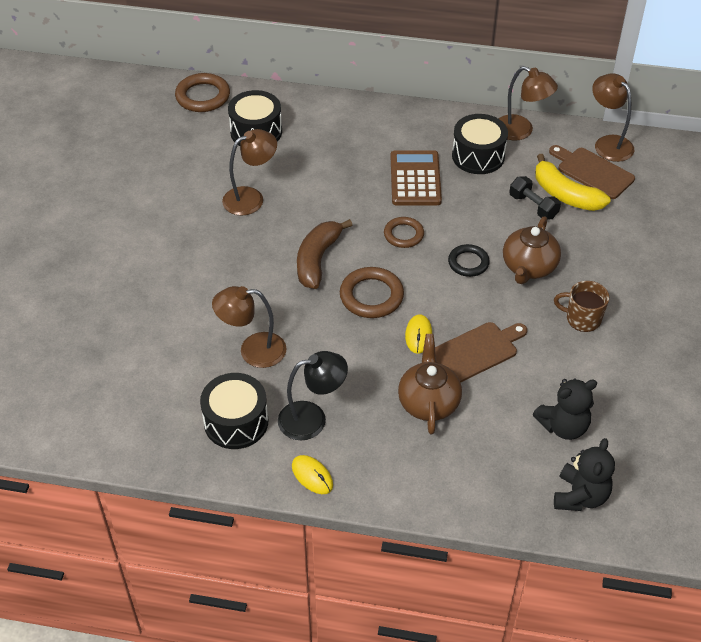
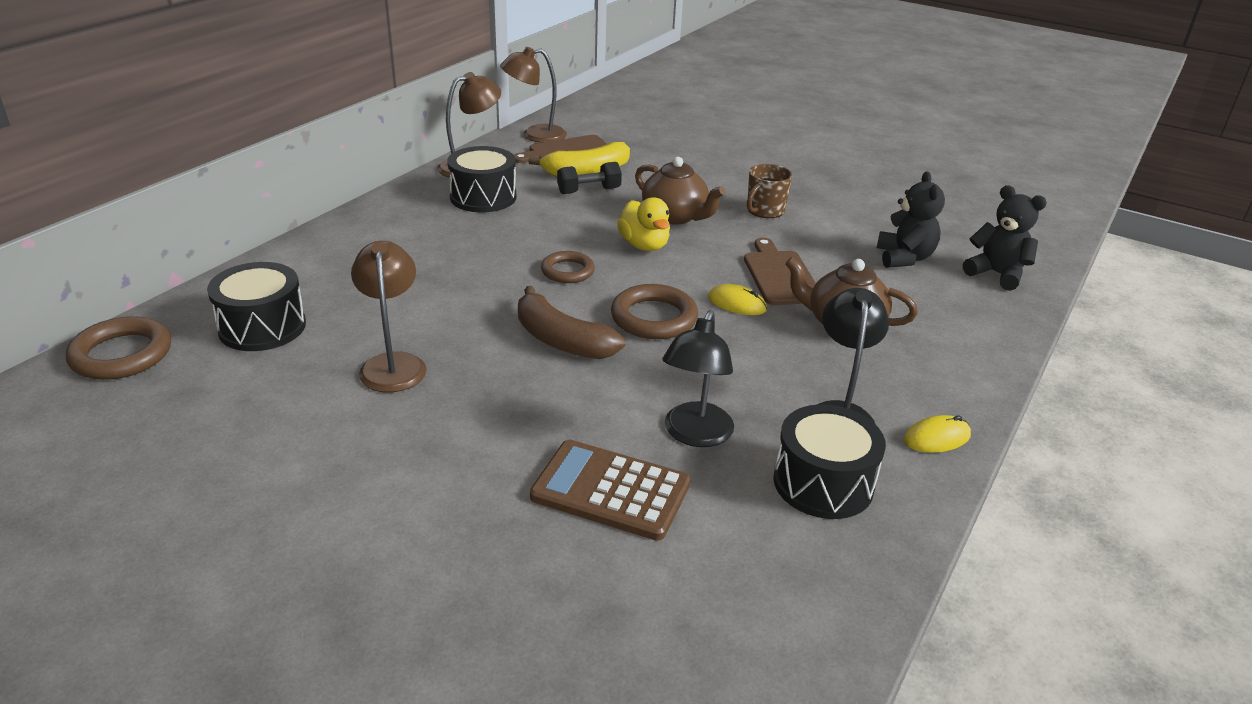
camera: 70 degrees left, 15 degrees down
brown lamp [212,286,287,368] -> black lamp [662,310,734,447]
brown calculator [391,150,442,205] -> brown calculator moved to [530,440,691,541]
black ring [448,244,490,277] -> yellow duck [617,197,670,251]

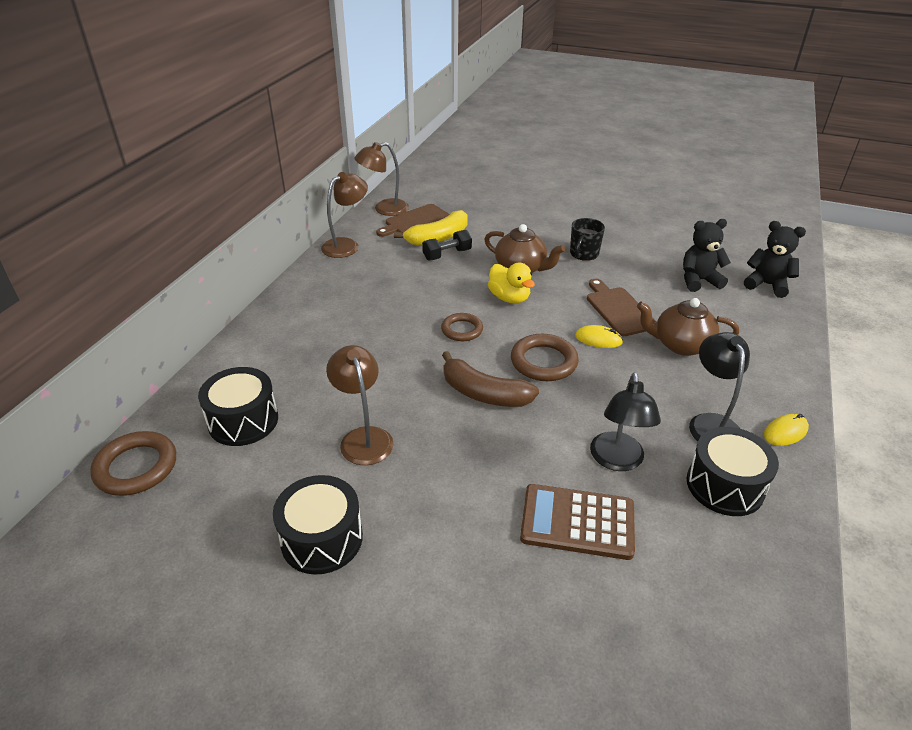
camera: 10 degrees left, 5 degrees up
black drum [447,146,516,212] -> black drum moved to [273,475,363,575]
brown mug [747,164,792,218] -> black mug [570,218,605,261]
black teddy bear [877,171,945,268] -> black teddy bear turned 90 degrees counterclockwise [683,219,731,292]

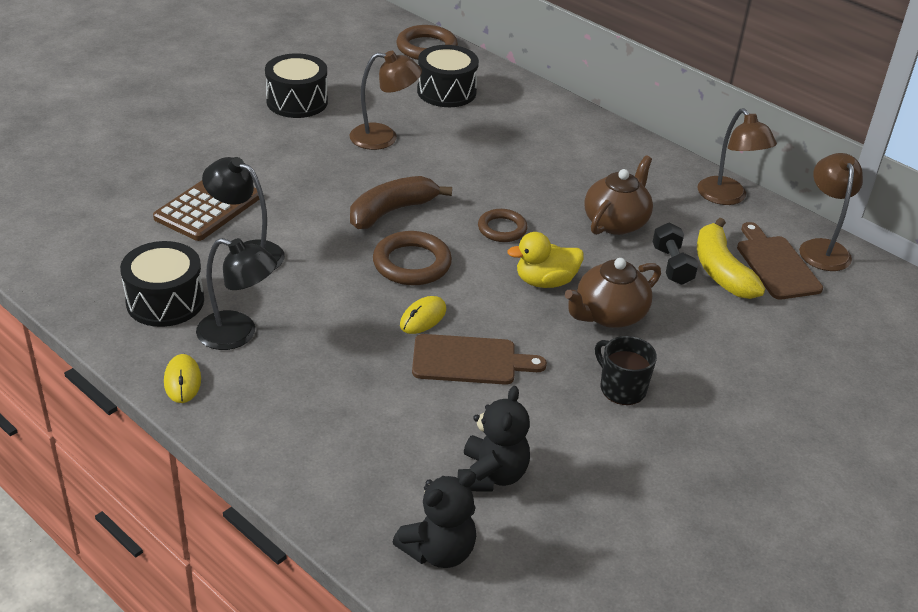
camera: 110 degrees right, 0 degrees up
brown teapot [637,298,739,356] -> brown teapot moved to [584,155,653,235]

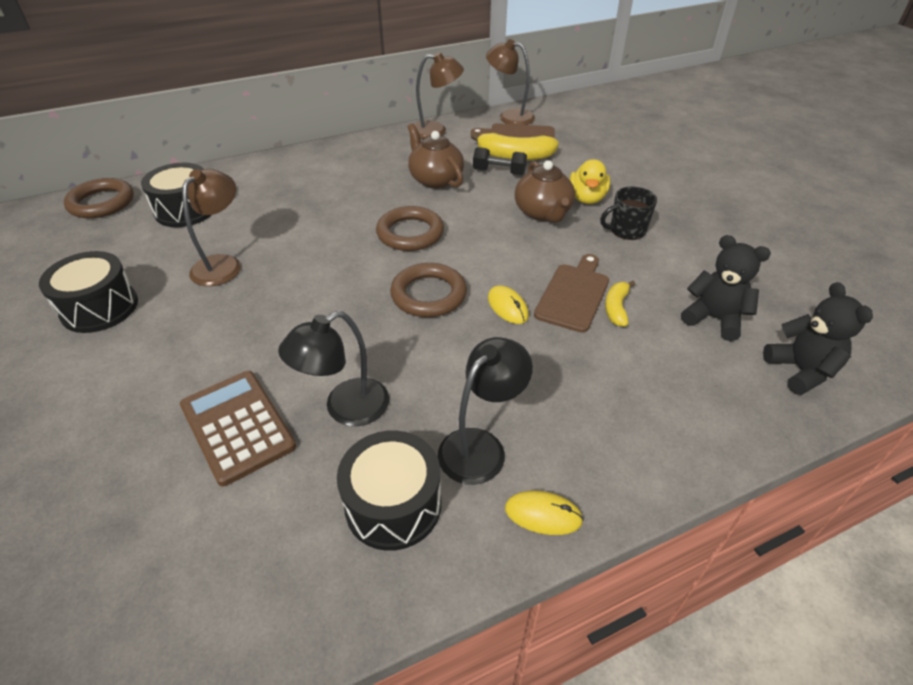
camera: 65 degrees left, 5 degrees up
brown banana [350,176,452,229] -> none
brown ring [478,209,527,242] -> brown ring [376,206,444,251], size x1.52
yellow duck [507,232,584,288] -> yellow duck moved to [569,159,610,204]
none -> yellow banana [605,281,635,327]

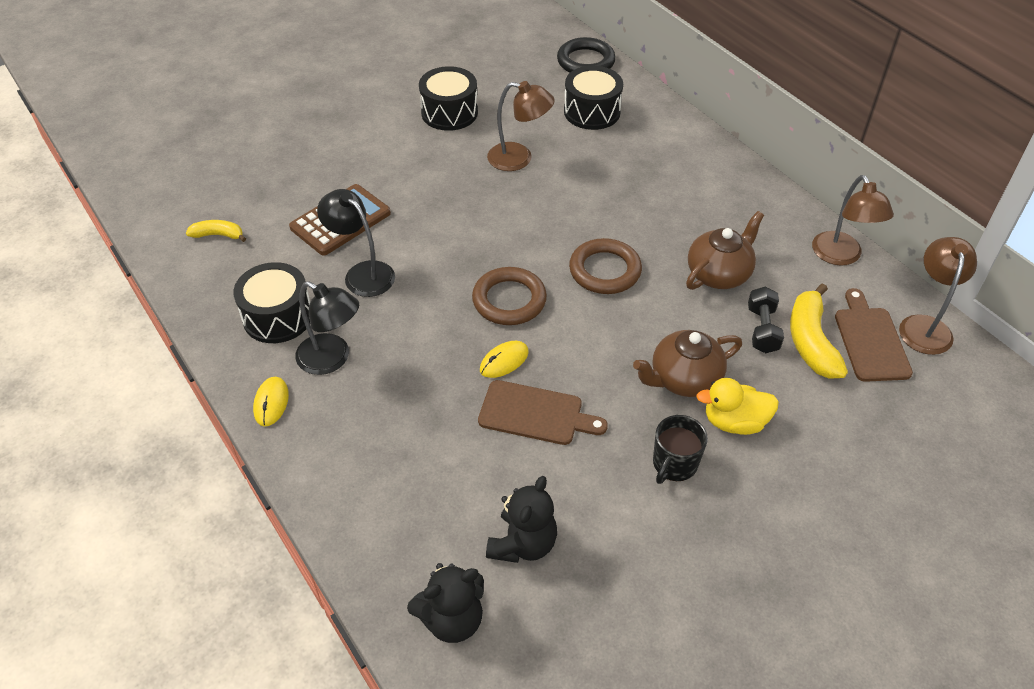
camera: 80 degrees right, 5 degrees up
brown ring [64,178,134,218] -> black ring [557,37,616,73]
black mug [600,187,657,240] -> black mug turned 120 degrees counterclockwise [653,415,708,484]
yellow banana [605,281,635,327] -> yellow banana moved to [186,220,246,242]

